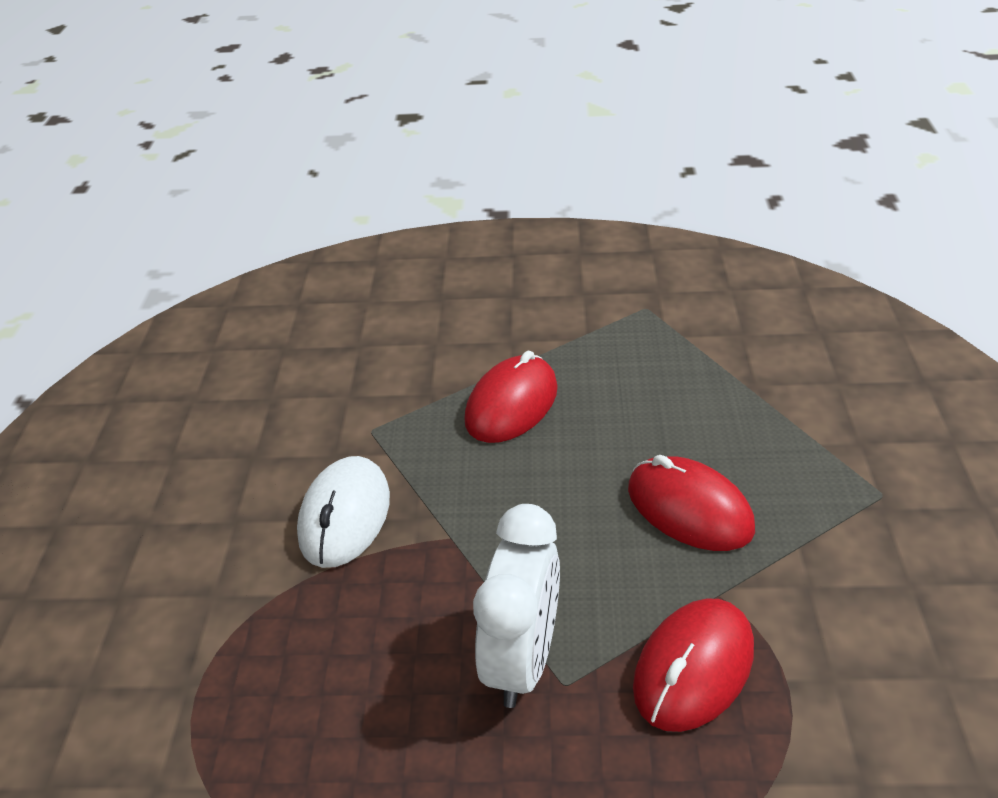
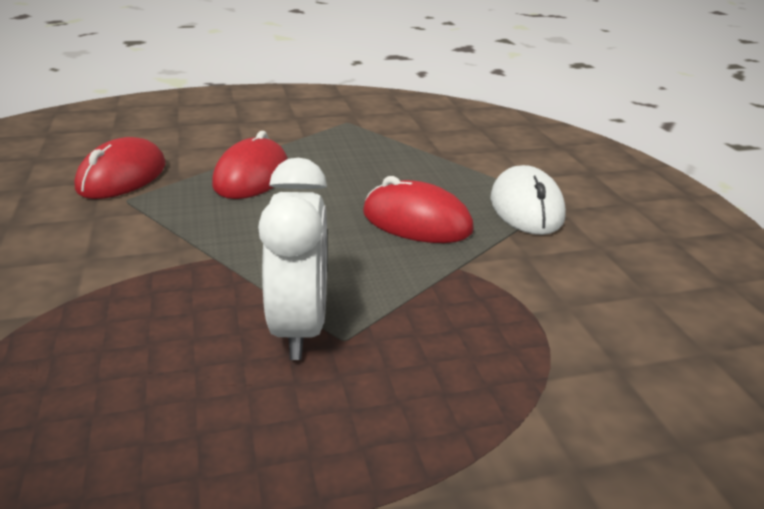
camera: 20 degrees left, 10 degrees down
white mouse [297,456,390,568] -> white mouse moved to [490,165,566,235]
red mouse [633,598,754,732] -> red mouse moved to [75,137,166,199]

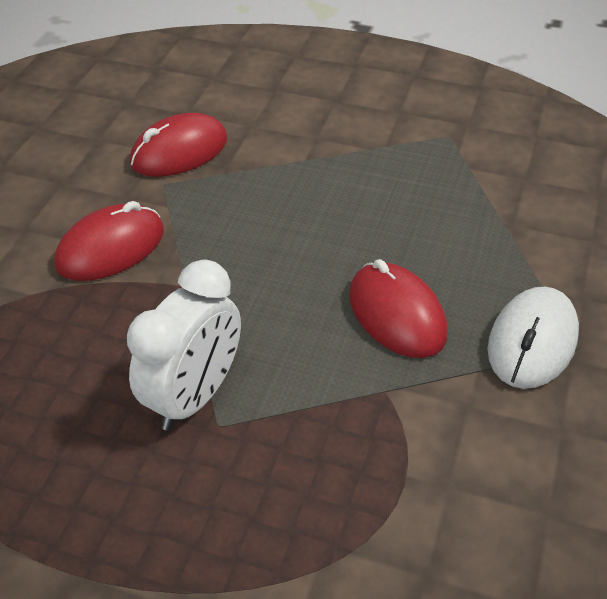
camera: 35 degrees right, 15 degrees up
red mouse [212,131,288,199] -> red mouse moved to [55,201,164,281]

